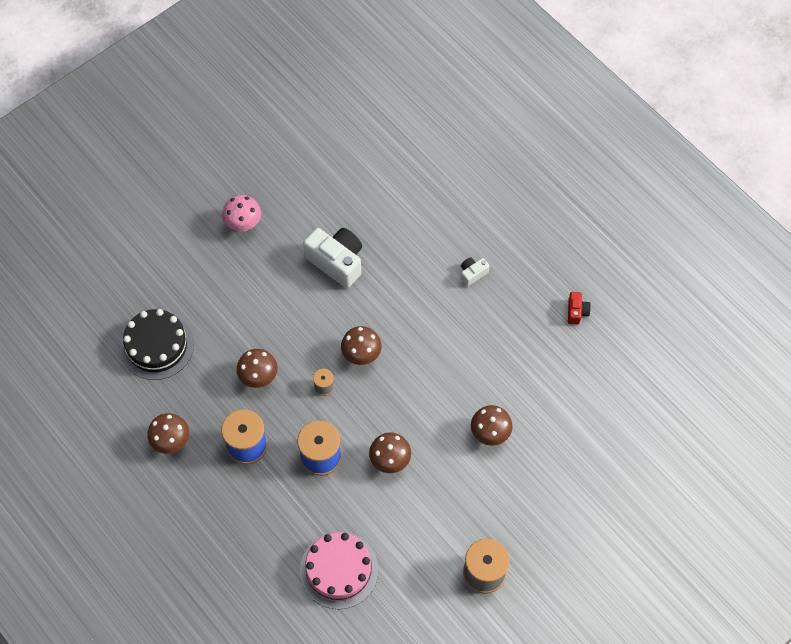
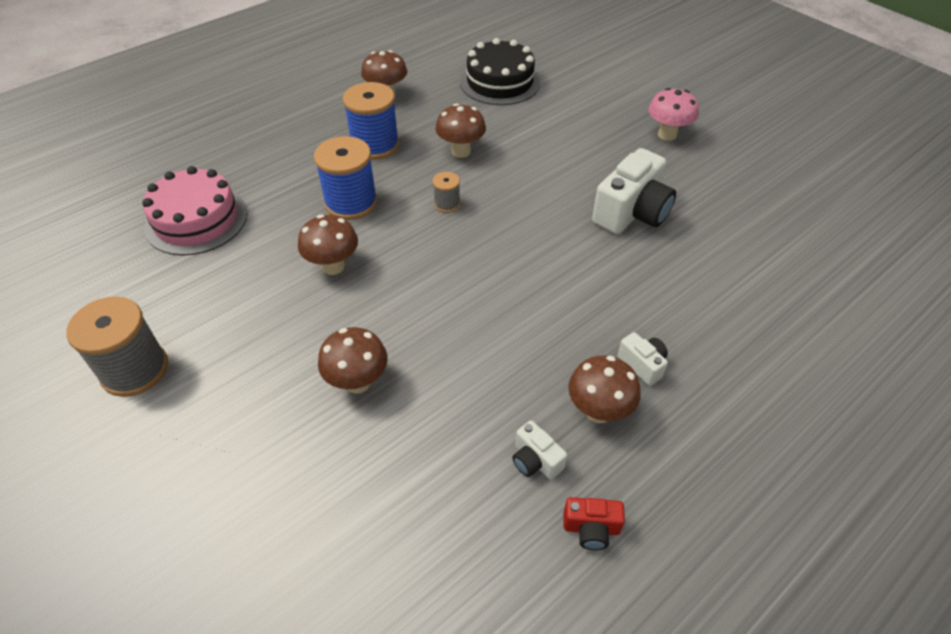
camera: 90 degrees right, 15 degrees down
brown mushroom [341,326,382,365] -> brown mushroom moved to [568,356,641,423]
none -> white camera [512,420,567,480]

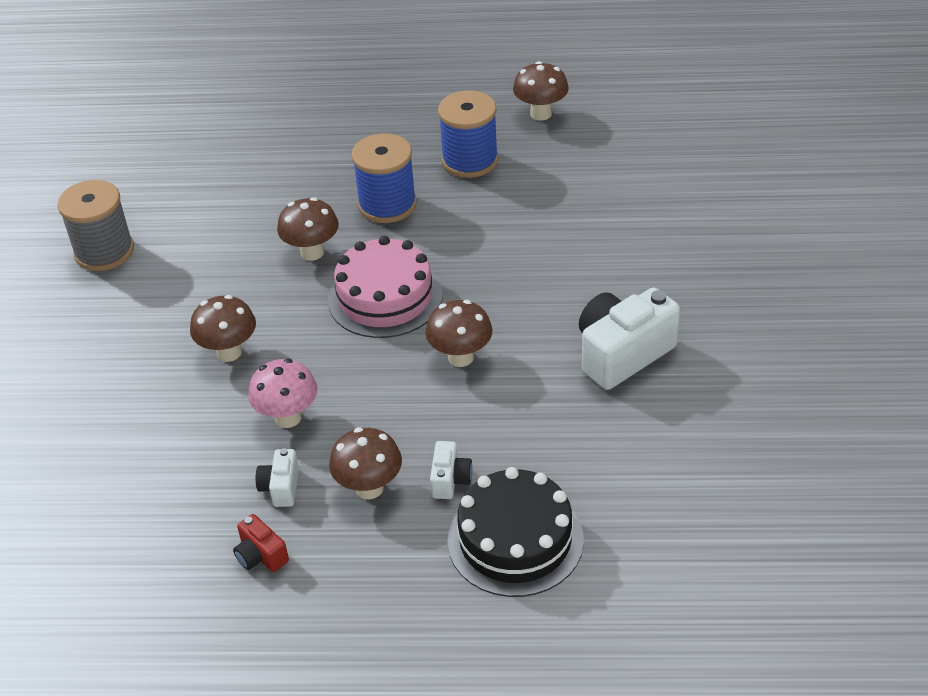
camera: 45 degrees right, 5 degrees down
pink cake [142,166,248,256] -> pink cake moved to [328,236,443,338]
grey spool [432,172,460,213] -> none
brown mushroom [435,103,486,158] -> brown mushroom moved to [425,300,492,367]
black cake [460,38,540,105] -> black cake moved to [448,467,584,597]
white camera [592,148,676,234] -> white camera turned 150 degrees clockwise [579,288,680,390]
pink mushroom [649,88,699,141] -> pink mushroom moved to [248,359,318,428]

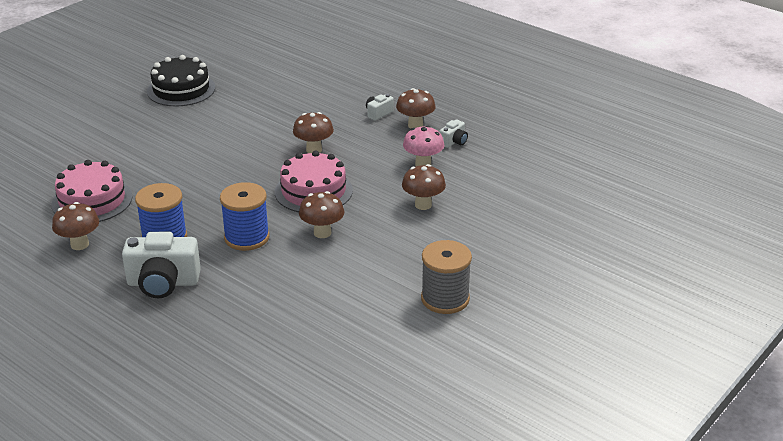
camera: 145 degrees left, 10 degrees down
red camera [233,514,289,572] -> none
black cake [448,467,584,597] -> black cake moved to [147,55,215,106]
white camera [579,288,680,390] -> white camera moved to [122,232,201,298]
none -> pink cake [51,160,133,222]

